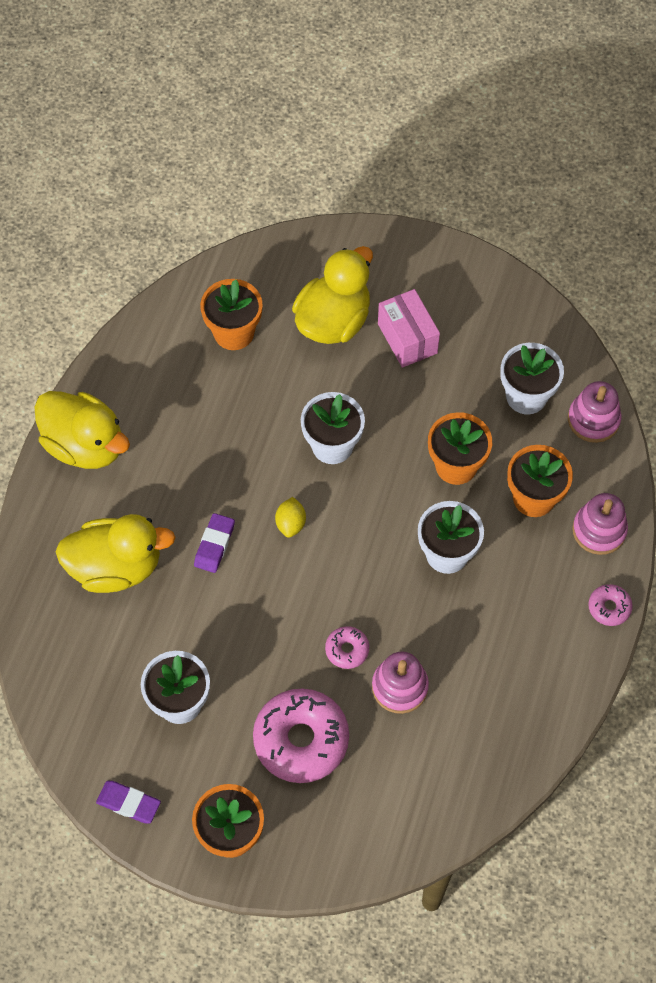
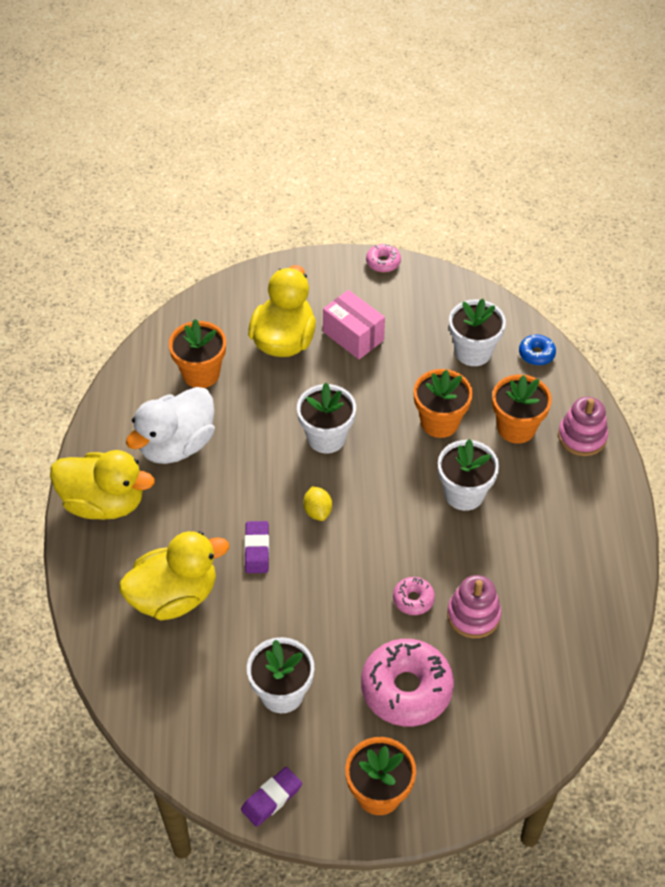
camera: 20 degrees left, 10 degrees down
purple eraser [96,781,161,824] -> purple eraser turned 45 degrees counterclockwise [241,767,302,827]
pink stacking toy [568,381,621,443] -> blue donut [519,334,556,365]
pink donut [588,584,633,626] -> pink donut moved to [366,244,401,272]
none -> white duck [126,387,215,464]

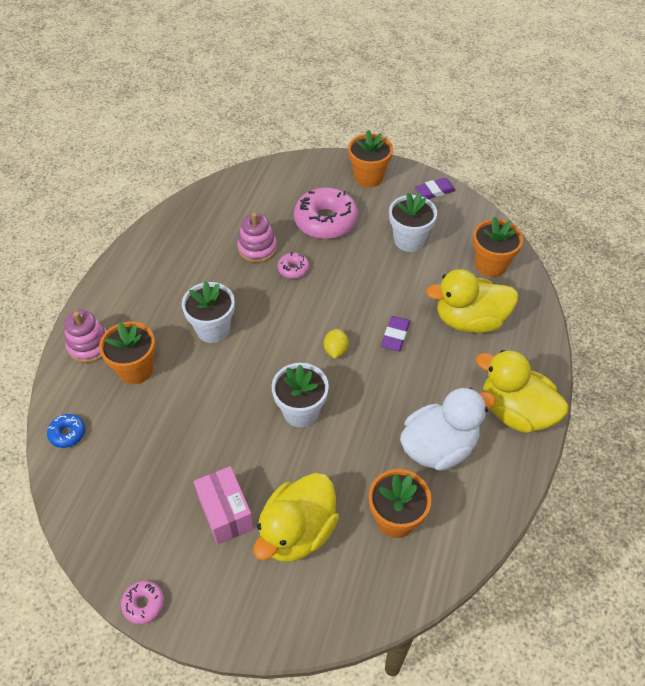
camera: 160 degrees left, 0 degrees up
orange flower pot [413,369,473,438] -> orange flower pot moved to [473,217,523,277]
white flower pot [449,299,506,366] -> none

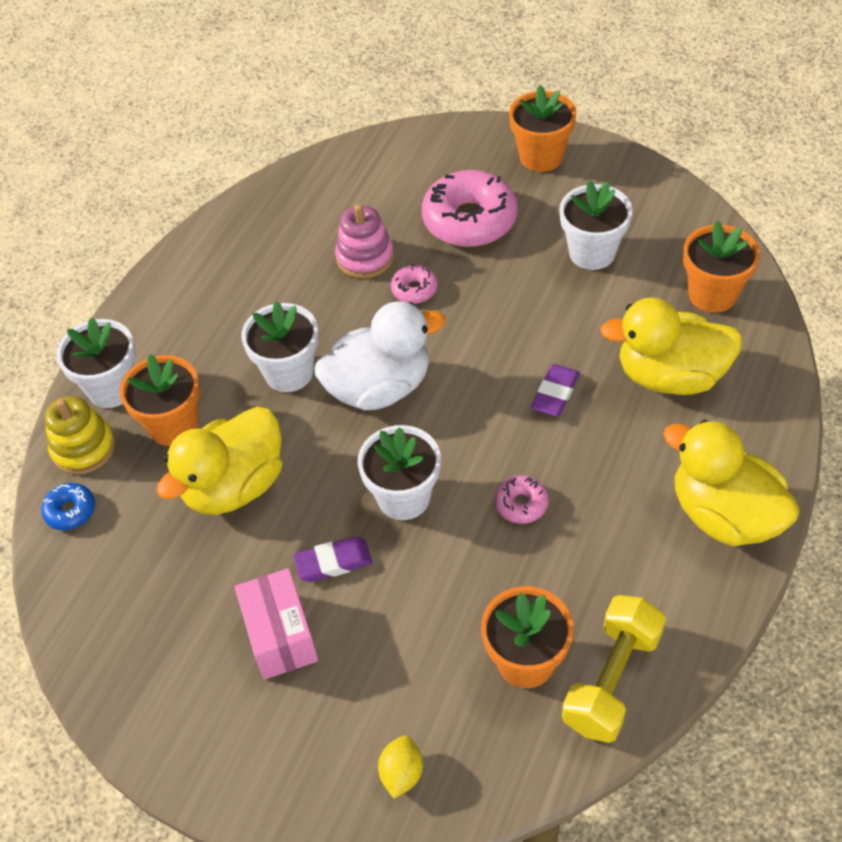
camera: 10 degrees right, 0 degrees up
pink stacking toy [65,310,107,363] -> white flower pot [56,318,136,408]
pink donut [121,581,164,624] -> pink donut moved to [495,475,549,524]
yellow duck [253,473,339,562] -> yellow duck moved to [157,407,282,515]
yellow lemon [324,329,349,359] -> yellow lemon moved to [378,735,423,799]
white duck [400,387,496,471] -> white duck moved to [314,301,446,410]
purple eraser [415,178,456,199] -> purple eraser moved to [293,537,372,582]
none -> yellow stacking toy [45,396,115,474]
none -> yellow dumbbell [562,595,666,743]

